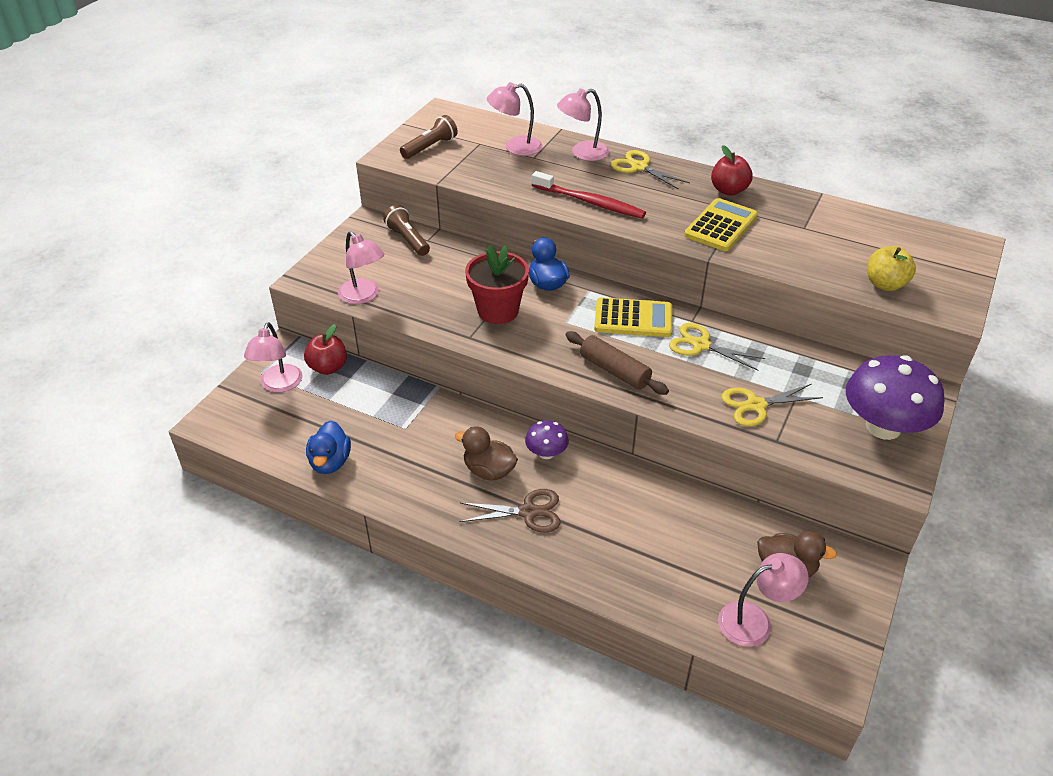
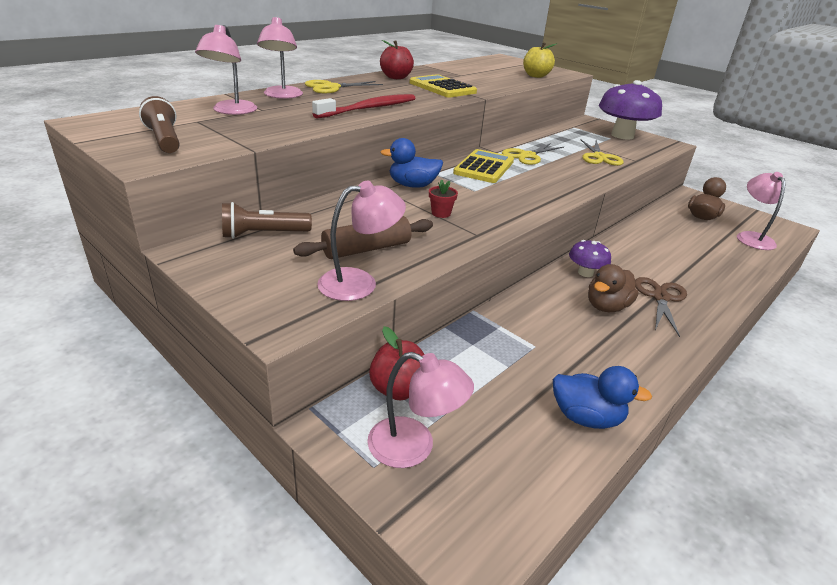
camera: 75 degrees left, 10 degrees down
red flower pot [465,244,529,324] -> red flower pot [429,179,458,218], size x0.43
brown rolling pin [565,331,669,395] -> brown rolling pin moved to [293,216,433,259]

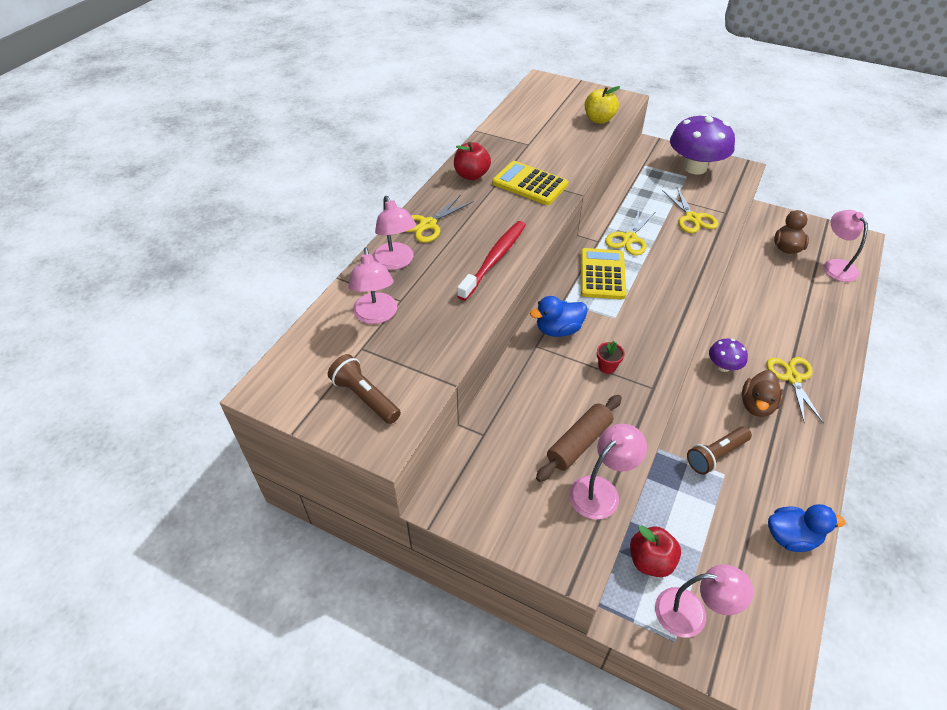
camera: 15 degrees left, 15 degrees up
brown flashlight [222,202,312,239] -> brown flashlight moved to [687,427,752,475]
brown scissors [635,277,687,337] -> yellow scissors [766,357,824,424]

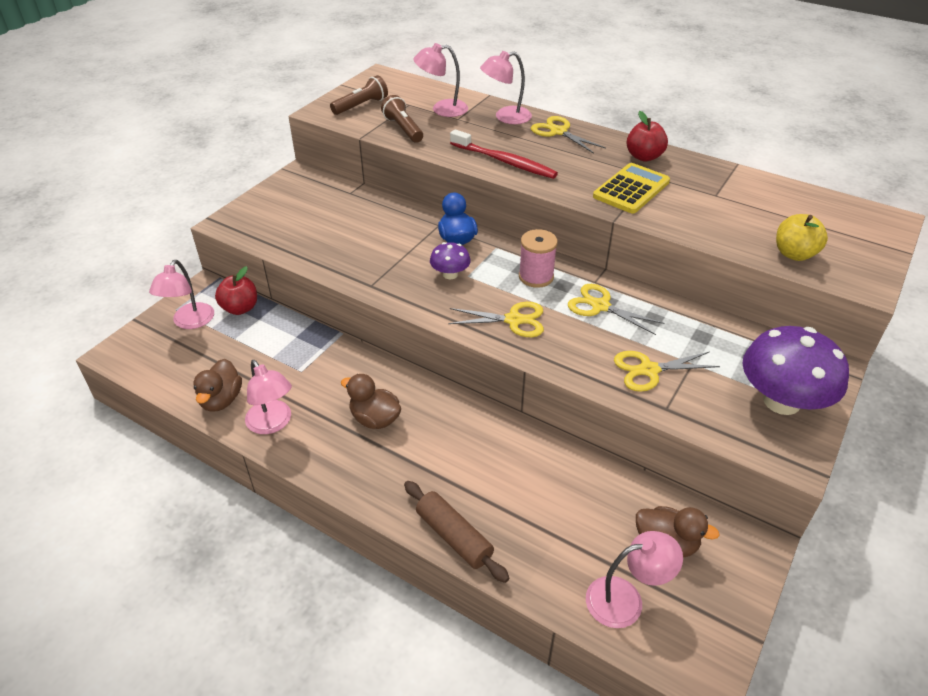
camera: 95 degrees right, 5 degrees down
brown rolling pin [536,395,622,482] -> brown rolling pin moved to [404,481,509,583]
pink lamp [569,424,647,520] -> pink lamp moved to [245,360,292,434]
yellow calculator [581,248,627,299] -> pink spool [519,229,558,288]
red flower pot [597,341,625,374] -> none
brown flashlight [687,427,752,475] -> brown flashlight moved to [381,95,423,143]
purple mushroom [709,339,748,372] -> purple mushroom moved to [430,242,471,279]
yellow scissors [766,357,824,424] -> yellow scissors moved to [448,302,544,337]
blue duck [768,504,845,552] -> brown duck [193,359,242,412]

